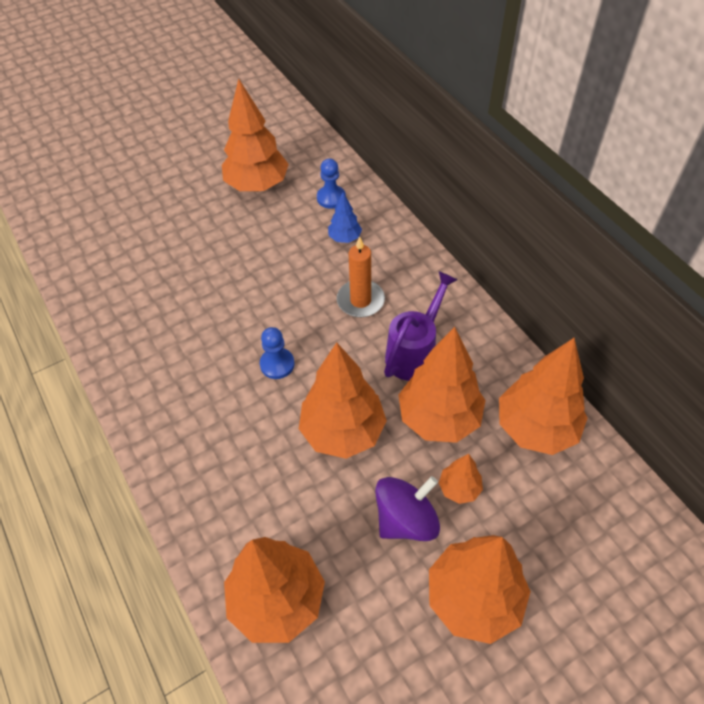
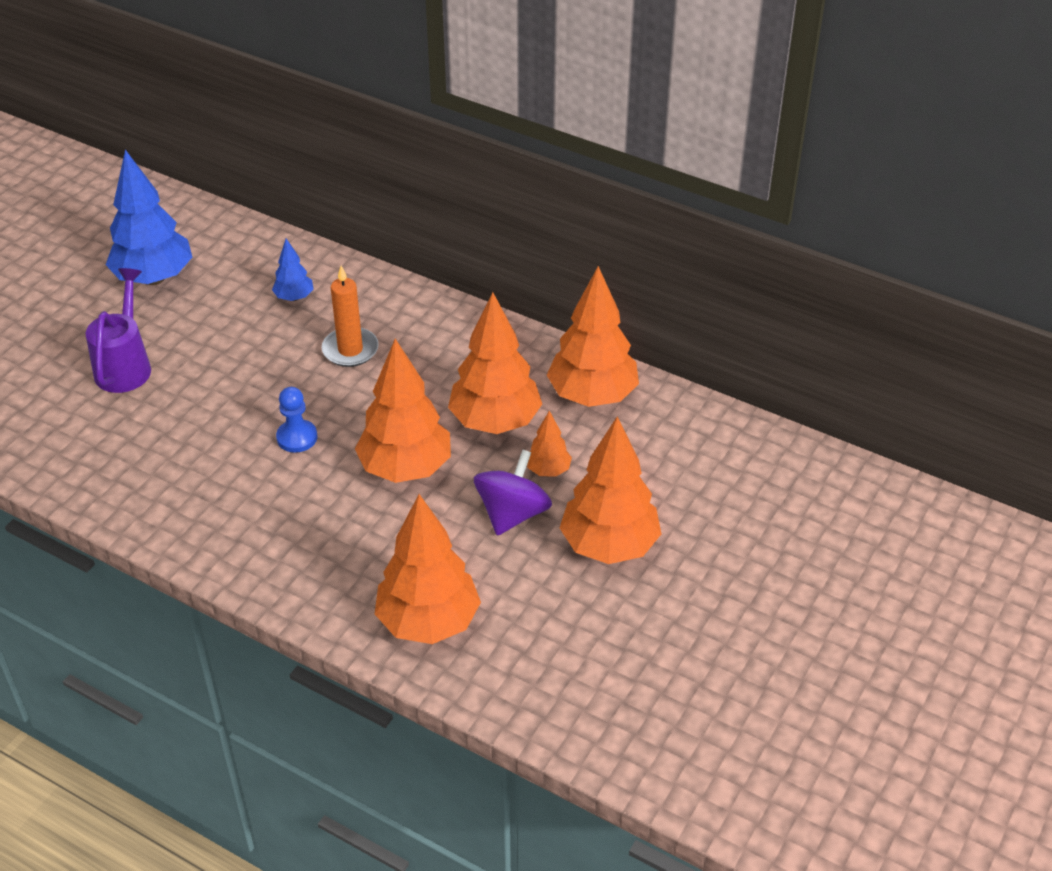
camera: 30 degrees left, 10 degrees down
orange tree [222,79,289,192] -> blue tree [106,150,192,285]
blue pawn [317,159,346,209] -> none
purple watering can [384,271,458,381] -> purple watering can moved to [86,268,151,393]

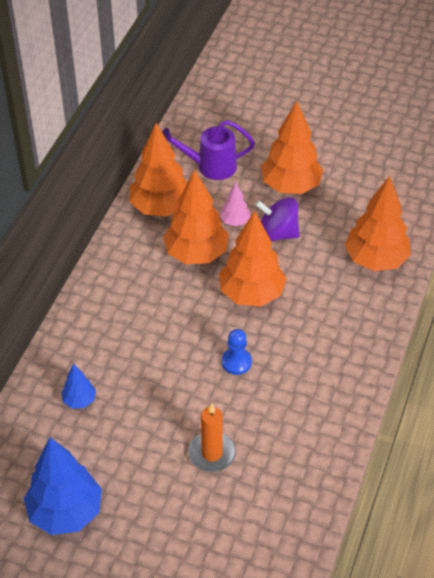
camera: 100 degrees left, 5 degrees up
purple watering can [86,268,151,393] -> purple watering can moved to [162,120,255,180]
orange candle [321,266,379,367] -> orange candle moved to [188,403,236,472]
orange tree [527,411,572,477] -> pink tree [220,183,251,226]

